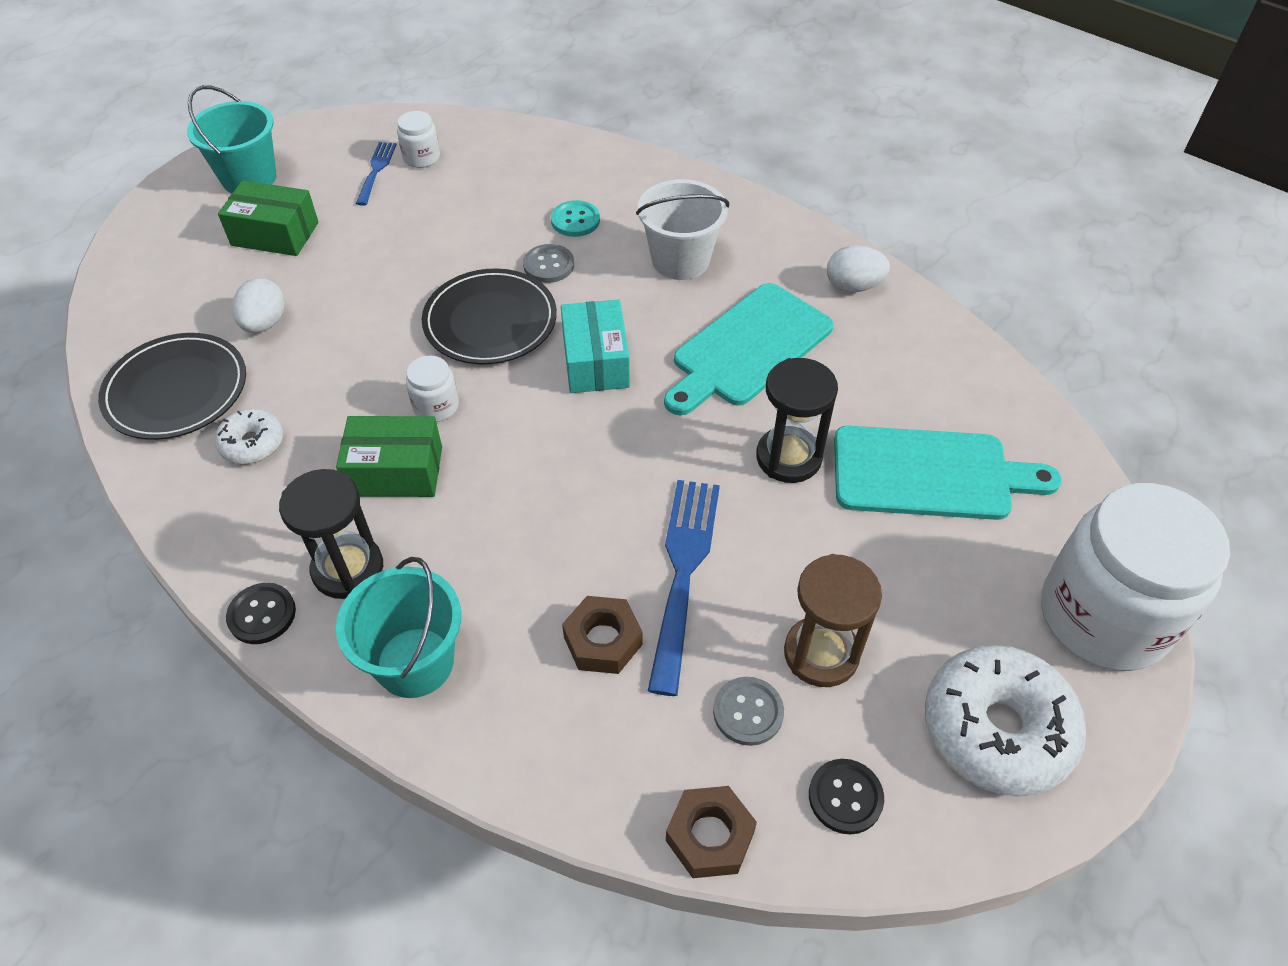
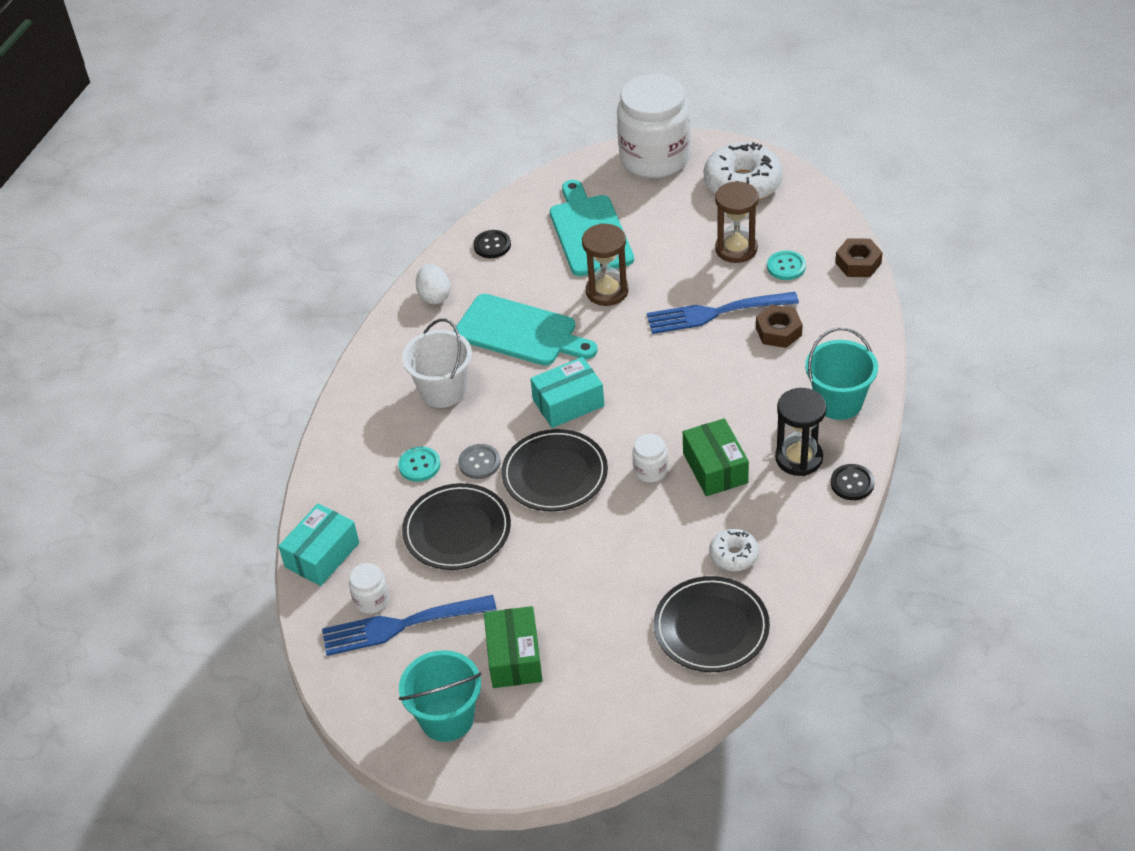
camera: 105 degrees left, 5 degrees down
white egg [232,278,285,333] -> none
blue fork [356,142,397,206] -> blue fork [322,595,497,656], size x1.80
grey button [713,677,784,746] -> turquoise button [767,250,806,280]
black hourglass [756,358,838,483] -> brown hourglass [582,223,629,306]
black button [809,759,884,834] -> black button moved to [473,230,511,258]
none -> turquoise box [278,504,359,586]
none -> black plate [402,483,511,570]

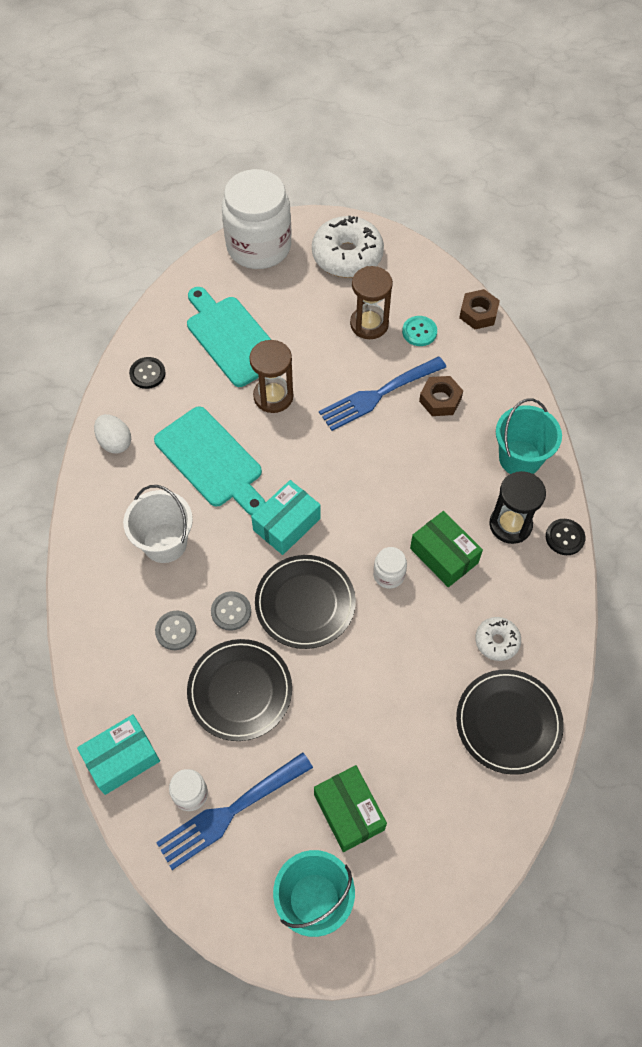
camera: 25 degrees left, 15 degrees up
turquoise box [278,504,359,586] -> turquoise box turned 45 degrees clockwise [77,714,160,795]
turquoise button [398,447,441,482] -> grey button [155,610,196,650]
turquoise cutting board [453,294,598,366] -> turquoise cutting board turned 45 degrees clockwise [154,406,266,515]

